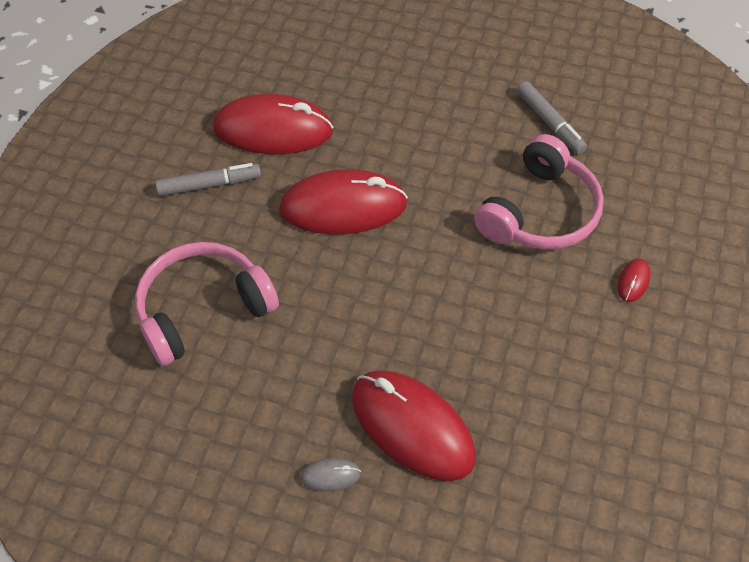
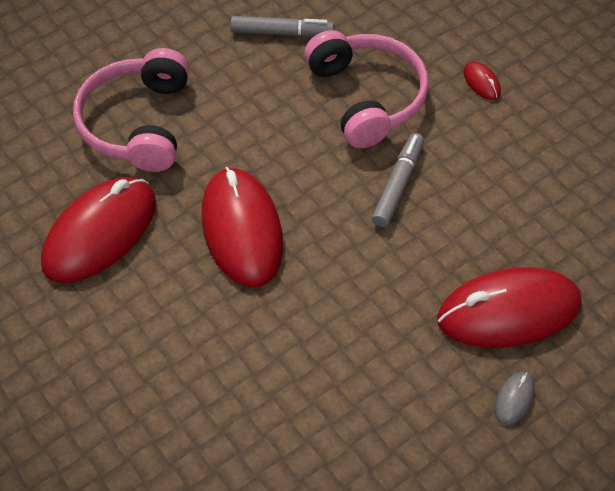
camera: 55 degrees left, 0 degrees up
pink headphones [135,242,279,366] -> pink headphones moved to [73,48,189,172]
grey marker [155,163,261,196] -> grey marker moved to [372,133,424,227]
red mouse [279,169,408,234] -> red mouse turned 45 degrees counterclockwise [202,167,283,287]

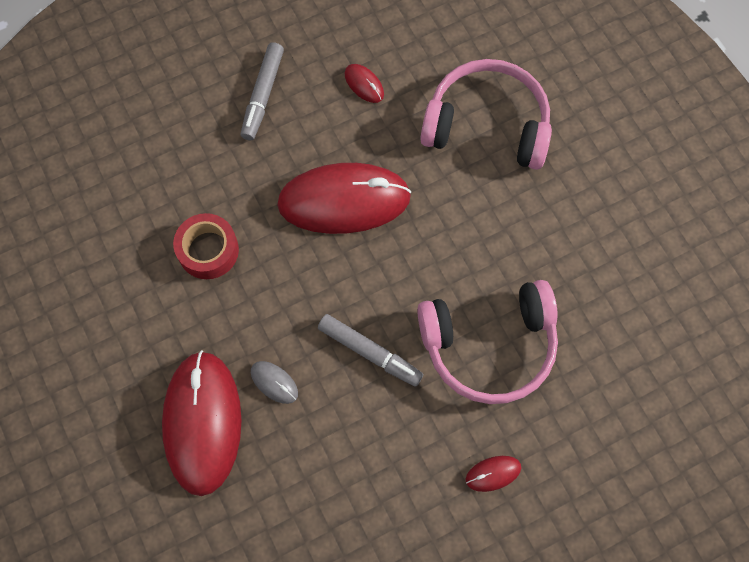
camera: 100 degrees right, 15 degrees up
red mouse [41,177,156,283] -> red mouse [345,64,384,103], size x0.40
grey marker [230,16,334,37] -> grey marker moved to [241,42,284,140]
grey mouse [495,372,535,425] -> grey mouse moved to [251,361,298,404]
none -> red tape [173,213,239,279]

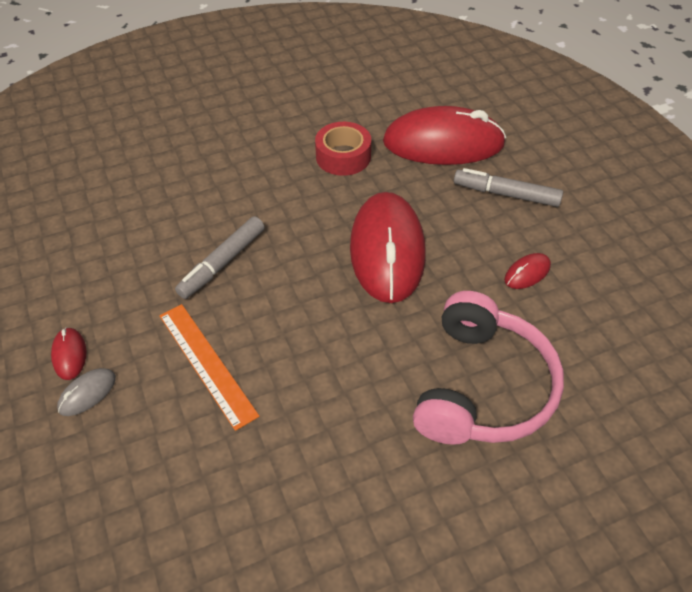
camera: 95 degrees right, 20 degrees down
red mouse [162,350,242,496] -> red mouse moved to [383,106,506,165]
grey mouse [251,361,298,404] -> grey mouse moved to [57,368,116,416]
pink headphones [417,280,558,404] -> orange ruler [160,304,260,431]

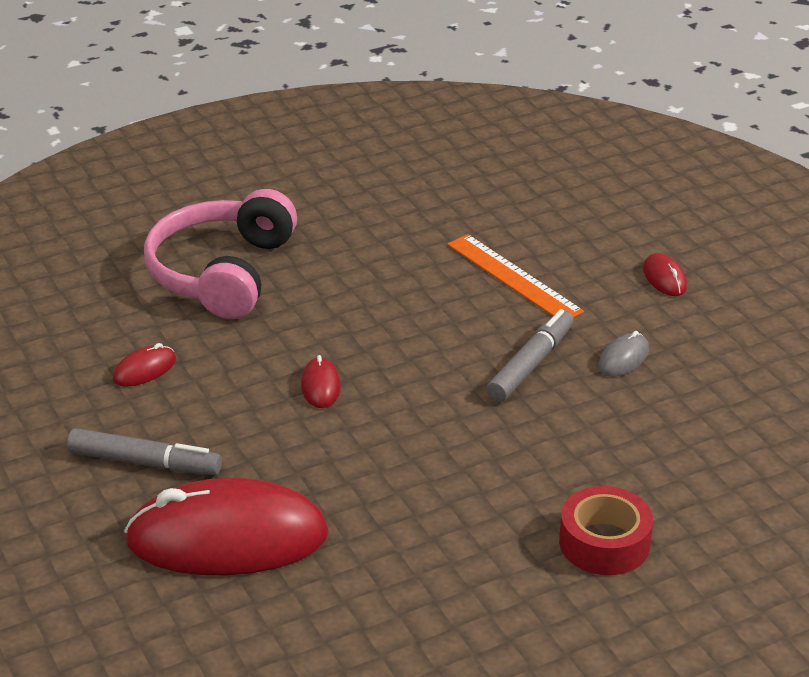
camera: 175 degrees right, 15 degrees down
grey mouse [57,368,116,416] -> grey mouse moved to [598,331,649,377]
red tape [315,122,371,176] -> red tape moved to [559,486,653,575]
red mouse [350,192,426,303] -> red mouse [301,355,341,408], size x0.40

